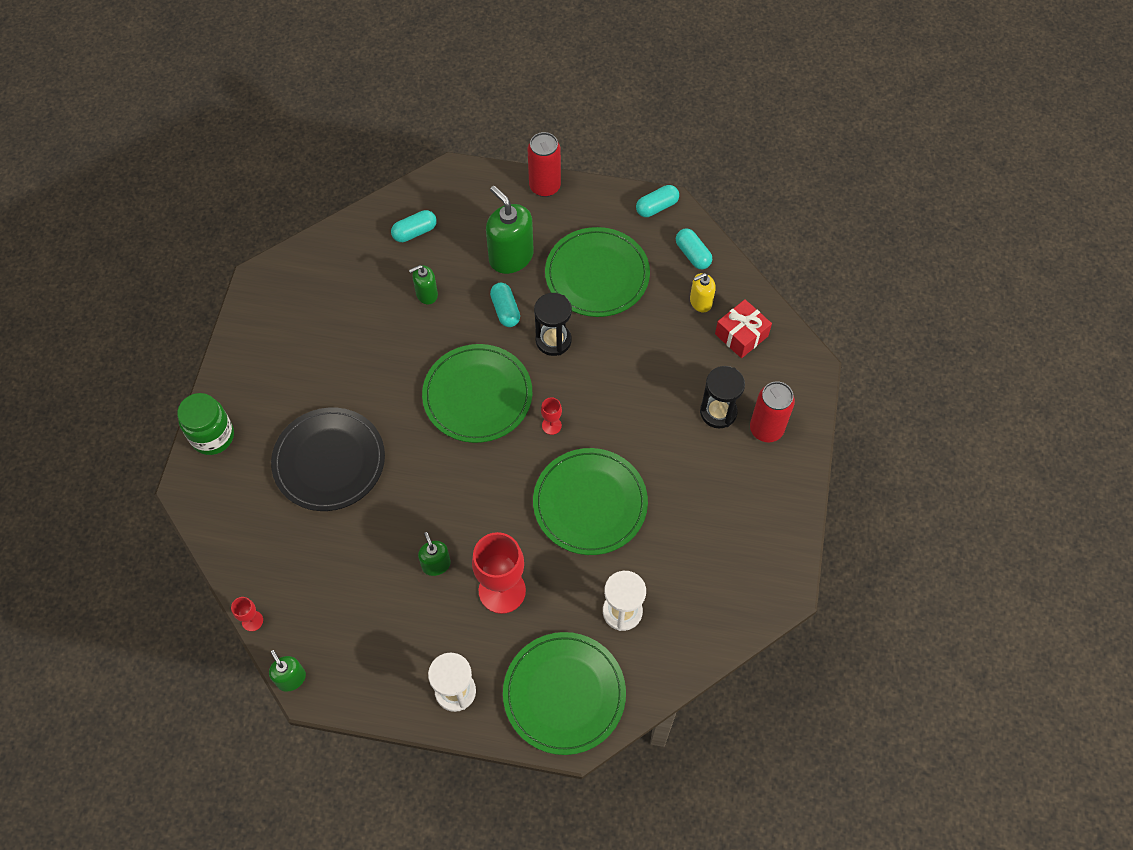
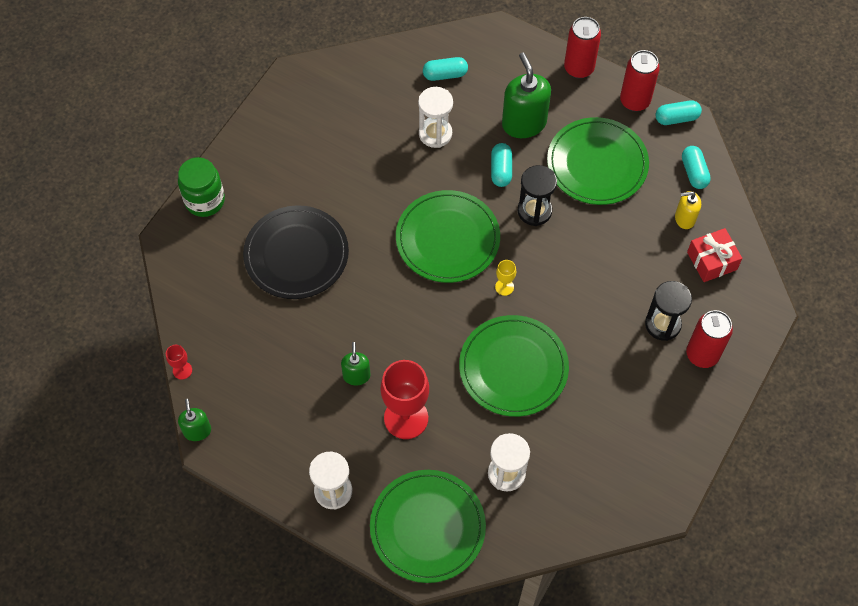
camera: 20 degrees right, 0 degrees up
green soap dispenser [409,265,438,304] -> white hourglass [418,87,453,148]
red goblet [541,398,562,435] -> yellow goblet [495,260,516,296]
none -> red can [620,50,660,112]

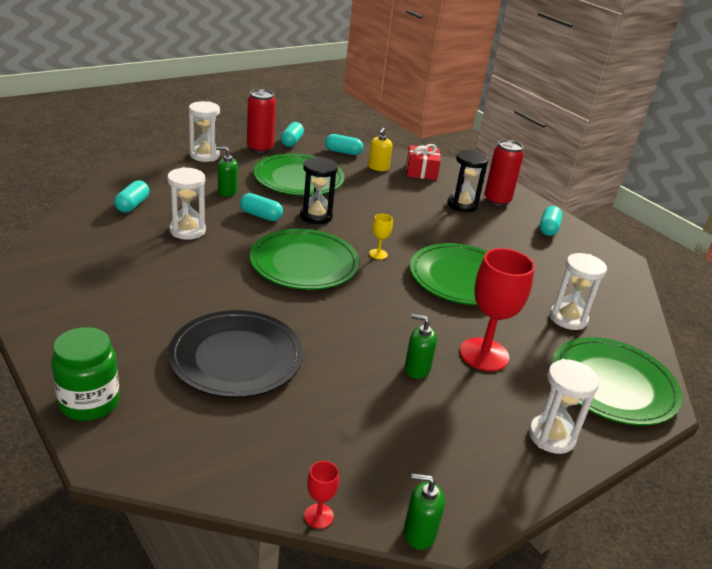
camera: 70 degrees left, 30 degrees down
green soap dispenser [502,53,551,138] -> green soap dispenser [216,147,238,196], size x0.55
red can [564,17,601,79] -> white hourglass [189,101,220,162]
none -> turquoise capsule [540,206,562,236]

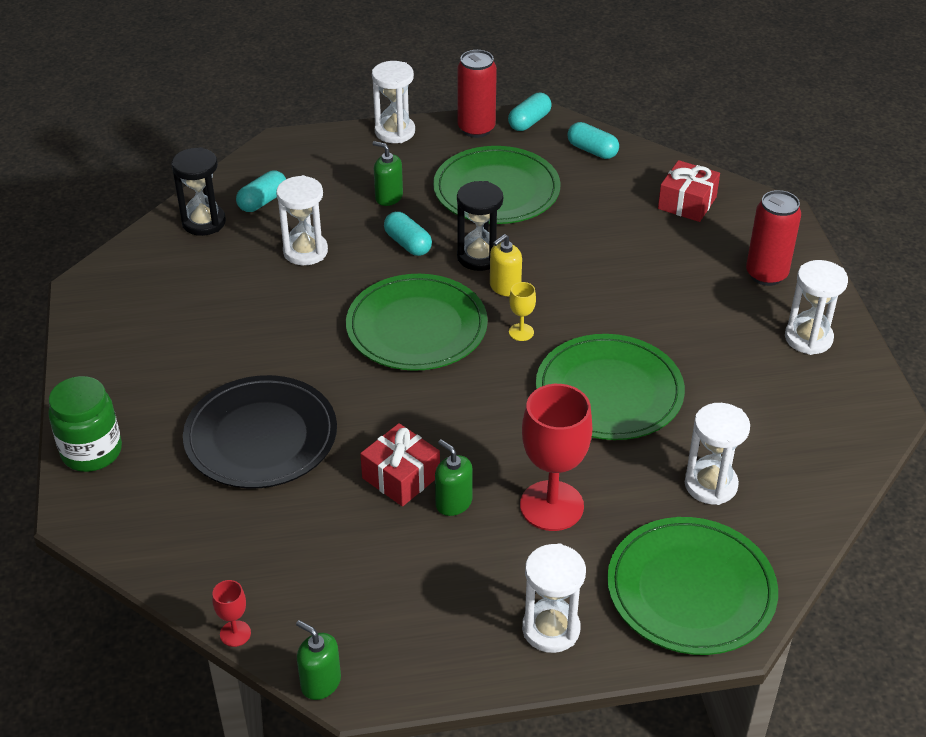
camera: 30 degrees right, 10 degrees up
yellow soap dispenser [368,128,392,171] -> yellow soap dispenser moved to [490,234,522,296]
black hourglass [447,149,488,212] -> black hourglass moved to [171,147,226,236]
turquoise capsule [540,206,562,236] -> white hourglass [785,260,848,355]
none -> red gift [360,423,440,507]

